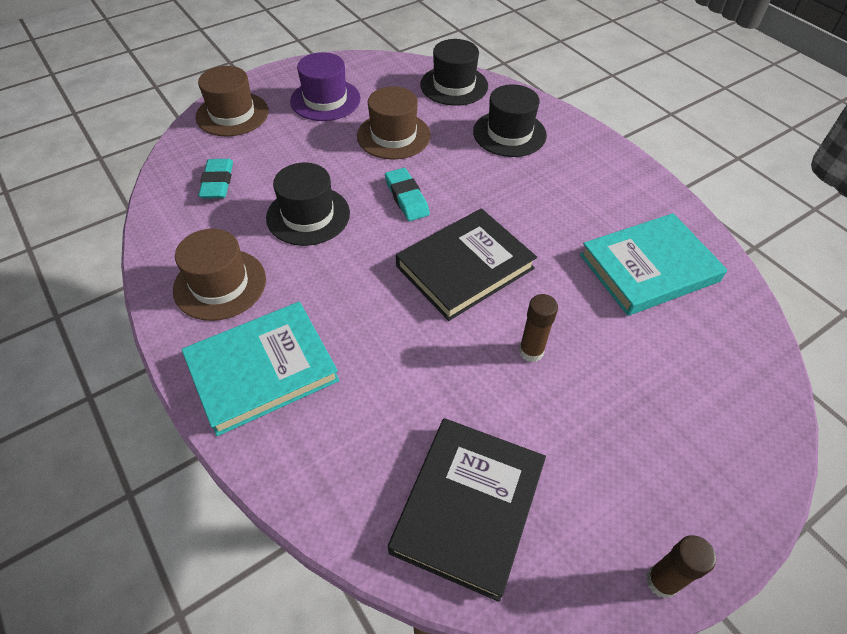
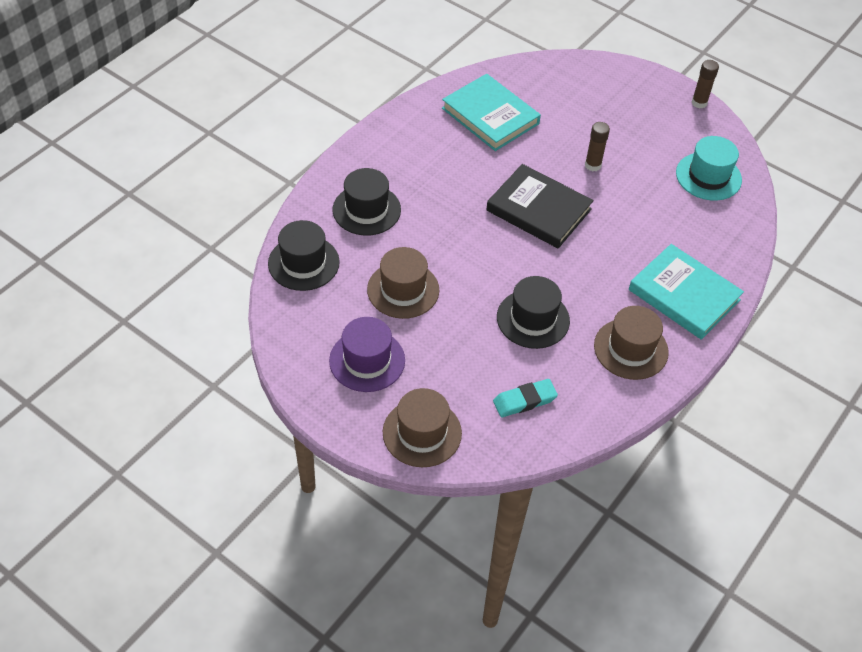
camera: 110 degrees left, 0 degrees up
turquoise eraser [385,168,430,221] -> none
black book [388,418,546,602] -> turquoise hat [676,136,742,201]

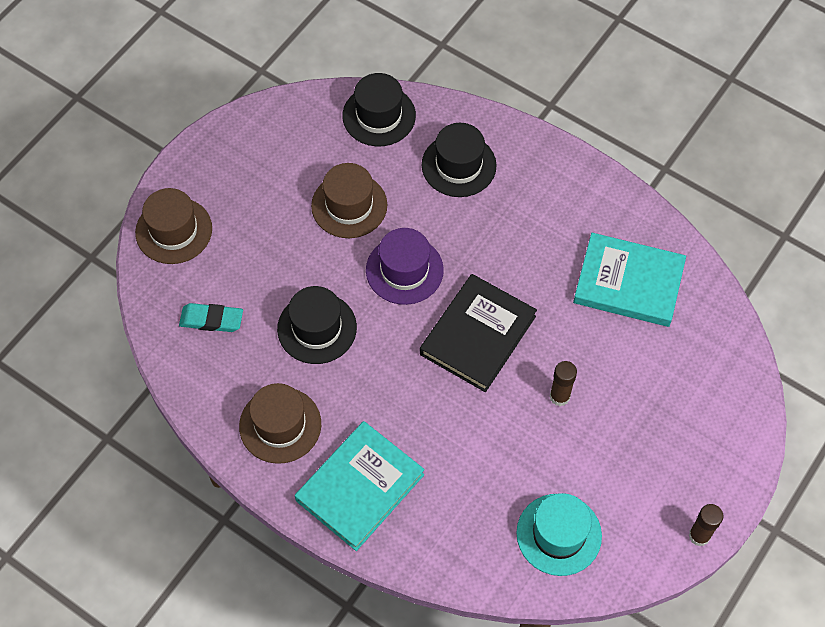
camera: 90 degrees right, 10 degrees up
purple hat [329,317,405,392] -> purple hat moved to [366,228,444,305]
turquoise book [442,74,541,151] -> turquoise book turned 60 degrees clockwise [573,233,686,327]
turquoise eraser [493,379,558,417] -> turquoise eraser turned 60 degrees counterclockwise [179,303,243,332]

